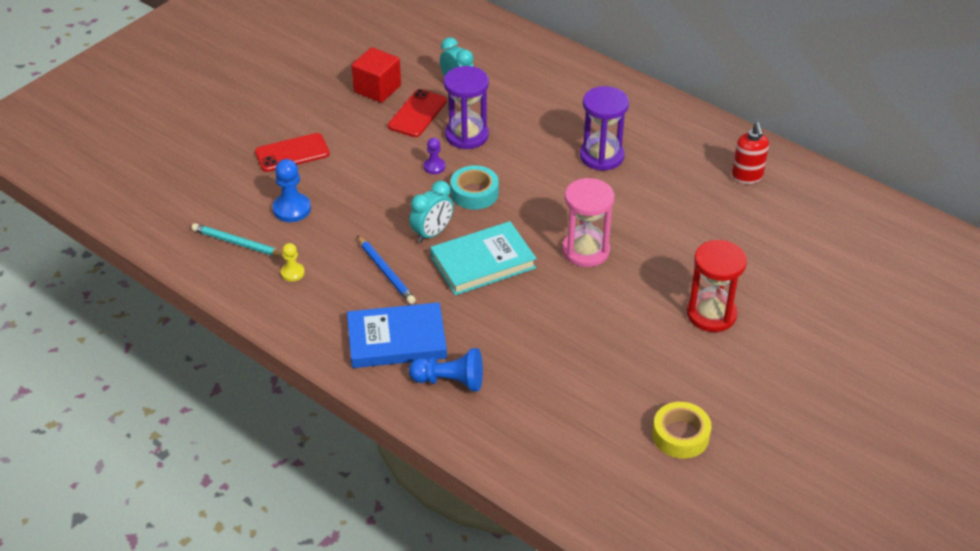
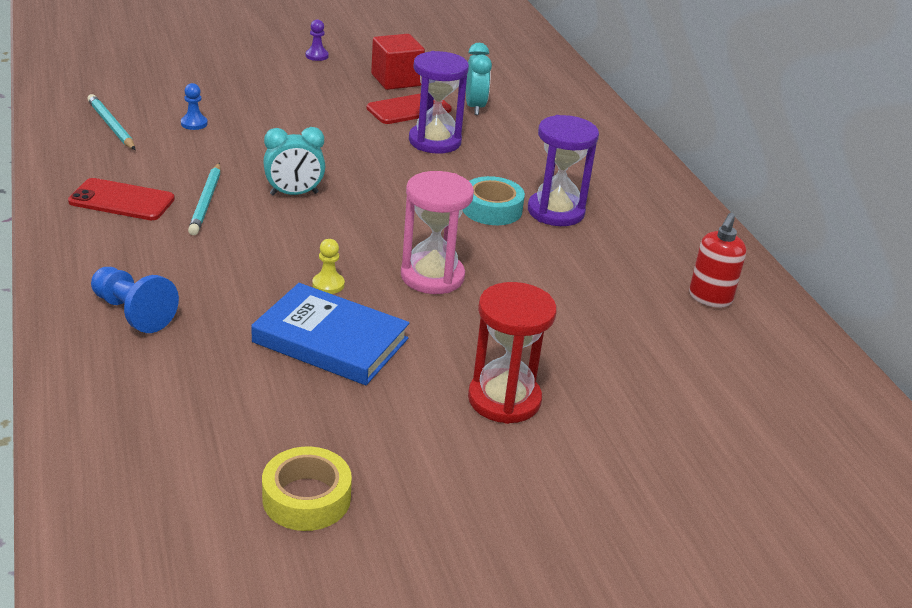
camera: 30 degrees right, 10 degrees down
red phone [255,133,330,172] -> red phone moved to [68,178,175,220]
blue pawn [272,159,311,222] -> blue pawn [181,83,208,130], size x0.60
yellow pawn [281,243,305,282] -> yellow pawn moved to [312,239,345,294]
blue book [347,302,447,368] -> blue book moved to [251,283,409,385]
blue pencil [357,235,416,304] -> turquoise pencil [188,163,221,235]
purple pawn [424,138,445,174] -> purple pawn moved to [306,19,329,61]
turquoise book [430,221,537,296] -> none
turquoise tape [450,165,499,210] -> turquoise tape moved to [463,176,525,225]

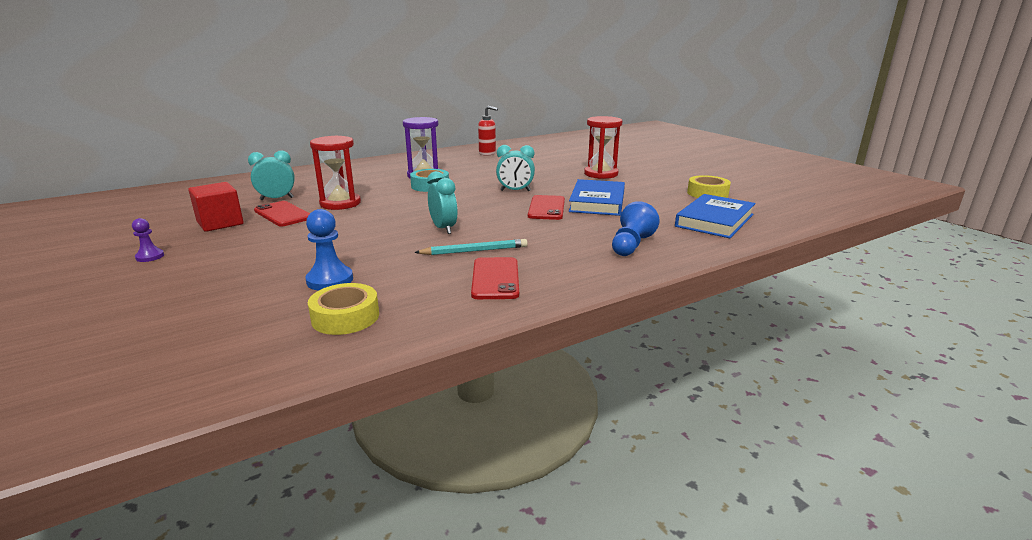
camera: 100 degrees left, 10 degrees down
turquoise pencil [87,94,135,150] -> yellow tape [308,283,379,335]
blue pawn [181,83,208,130] -> blue pawn [305,209,353,291], size x1.67
yellow pawn [312,239,345,294] -> red phone [528,195,565,220]
pink hourglass [401,171,474,294] -> turquoise clock [496,145,535,191]
purple hourglass [409,51,469,154] -> red hourglass [310,136,361,210]
none -> blue book [675,194,755,238]

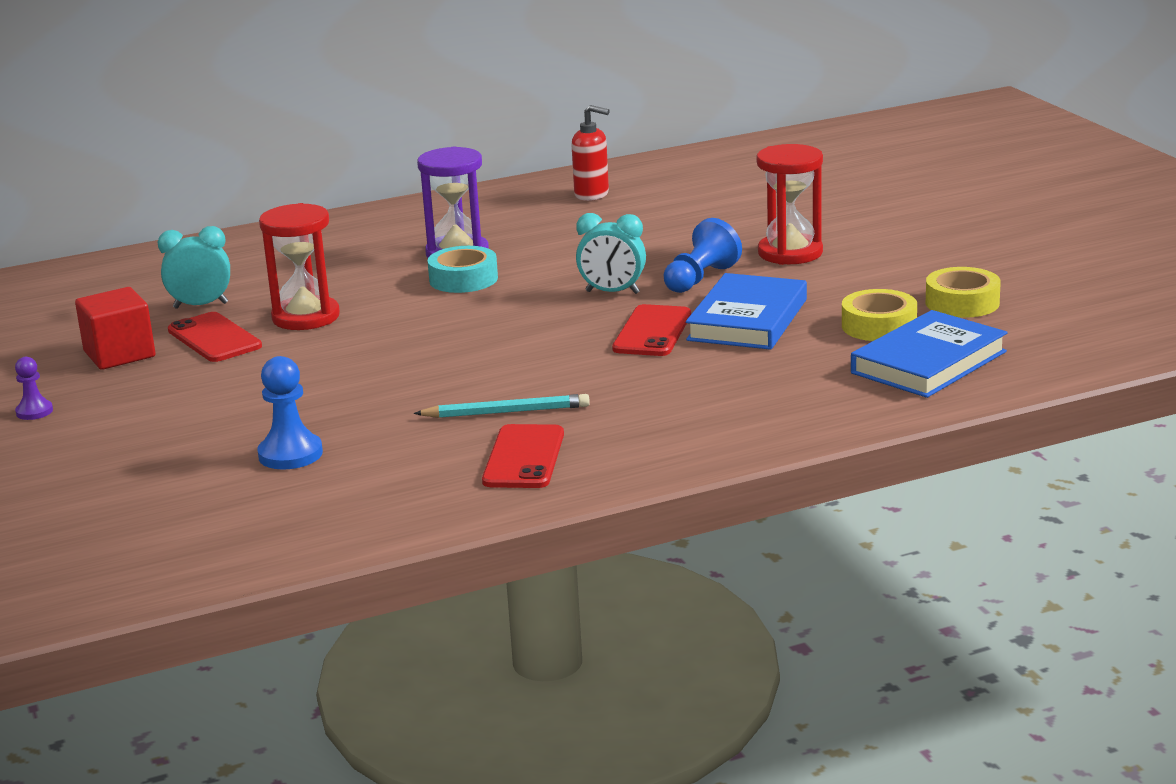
camera: 10 degrees right, 0 degrees up
yellow tape [308,283,379,335] -> yellow tape moved to [842,289,917,341]
turquoise clock [427,171,458,234] -> none
blue pawn [612,201,660,256] -> blue pawn moved to [664,218,742,293]

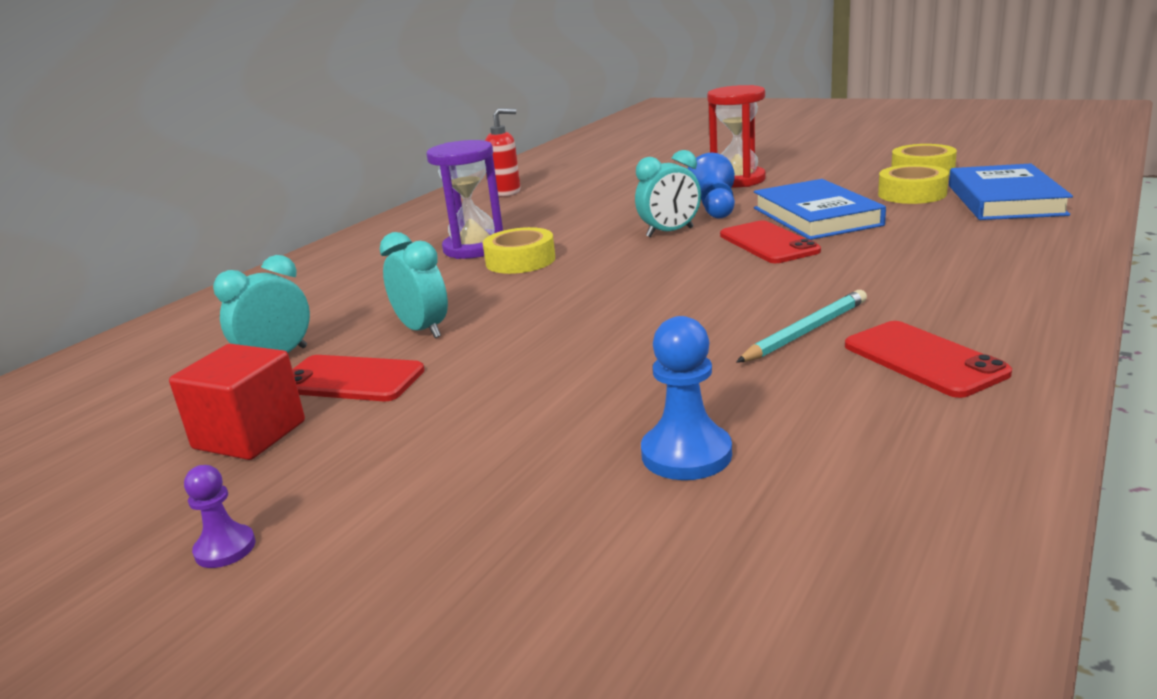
camera: 35 degrees left, 0 degrees up
red hourglass [259,203,340,330] -> turquoise clock [380,232,448,338]
turquoise tape [427,246,498,293] -> yellow tape [483,227,555,274]

